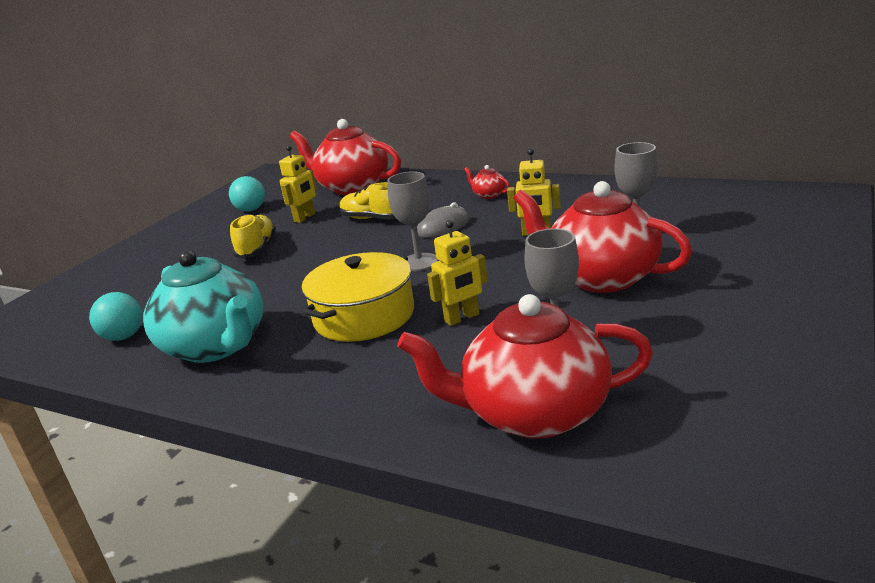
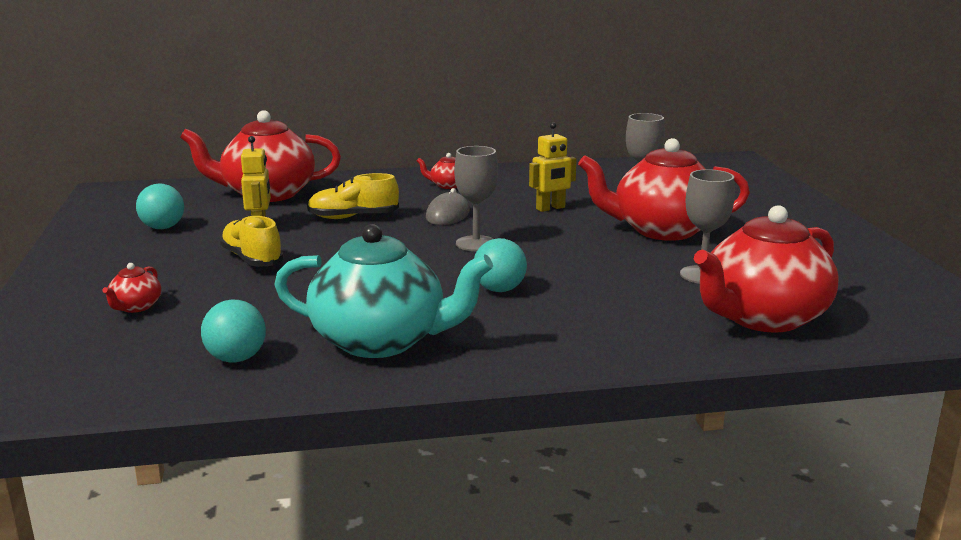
camera: 40 degrees left, 5 degrees down
yellow pot [301,252,414,342] -> turquoise ball [474,238,527,292]
yellow robot [427,220,488,326] -> none
none -> red teapot [102,263,161,313]

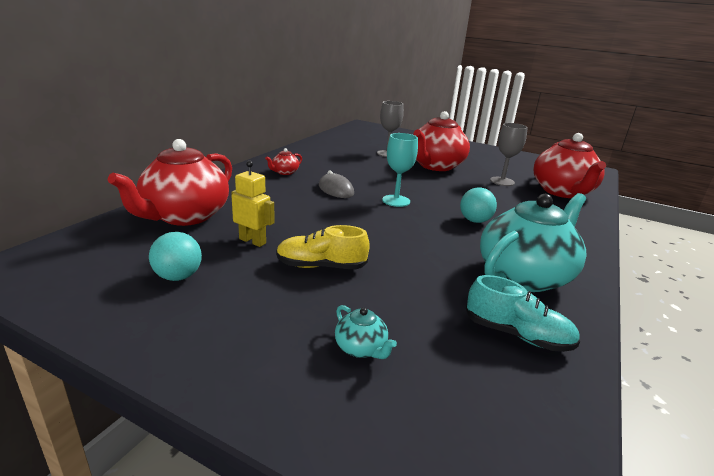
camera: 55 degrees left, 5 degrees up
red teapot [102,263,161,313] -> turquoise teapot [335,305,397,359]
turquoise ball [201,300,266,362] -> turquoise shoe [466,275,580,352]
yellow shoe [307,173,399,219] -> none
grey goblet [454,146,498,251] -> turquoise goblet [382,133,418,207]
yellow robot [529,122,577,212] -> none

